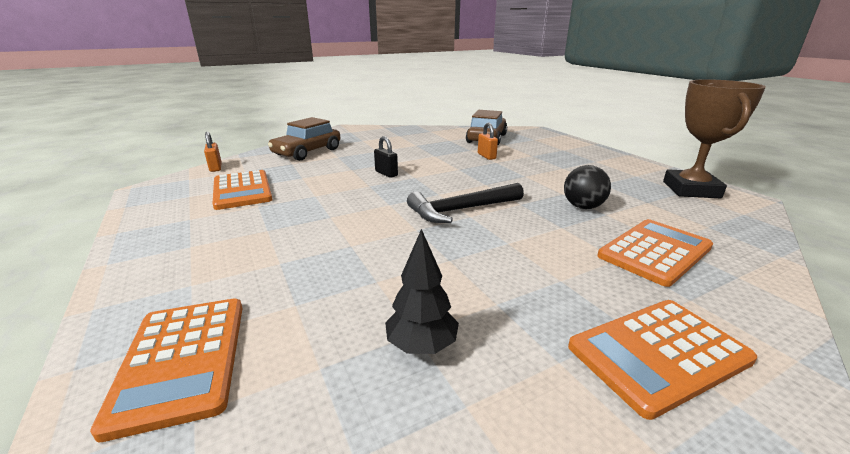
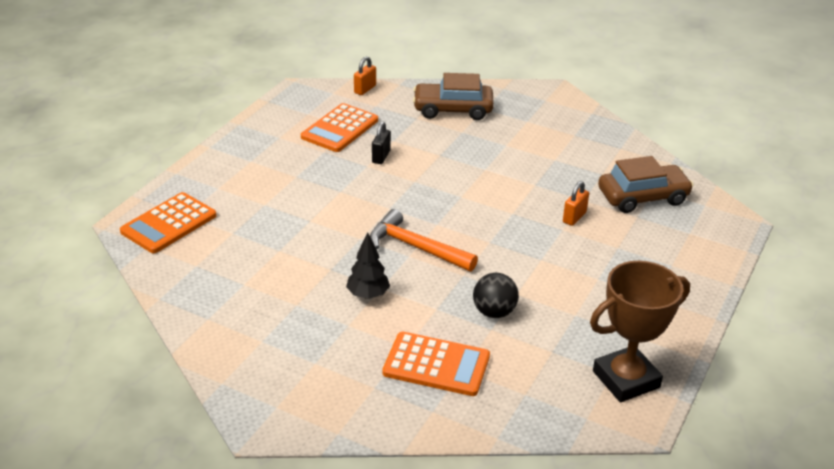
camera: 55 degrees right, 10 degrees up
black padlock [374,136,398,178] -> black padlock moved to [372,121,391,164]
black tree [385,229,459,354] -> black tree moved to [346,232,390,299]
black hammer [407,183,524,223] -> orange hammer [370,209,478,272]
orange calculator [568,300,757,420] -> none

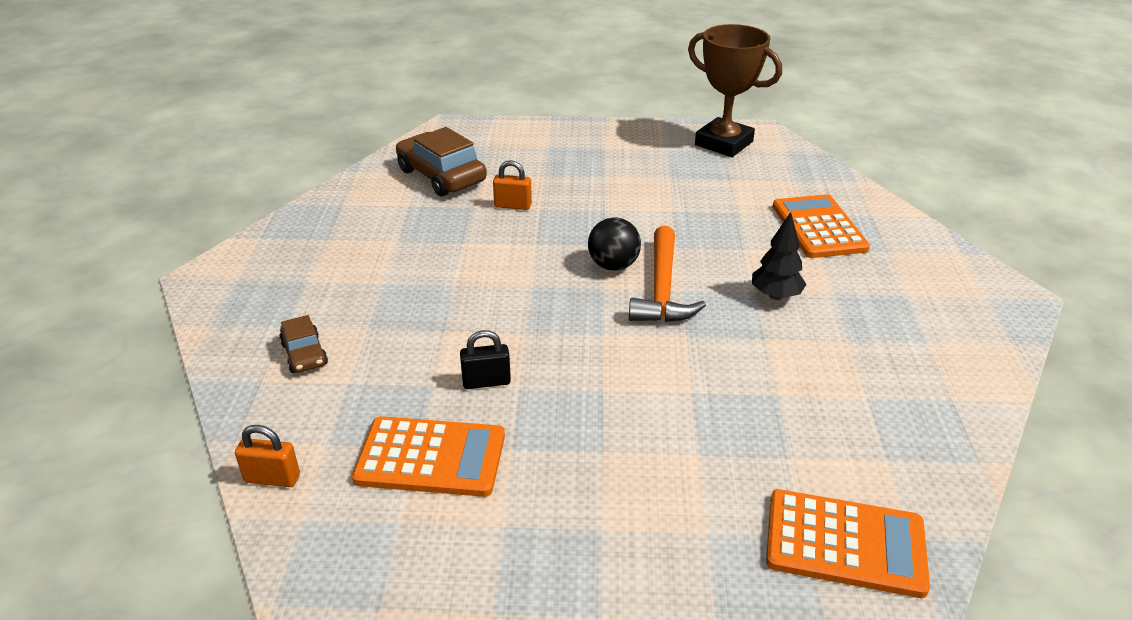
camera: 115 degrees left, 0 degrees up
brown car [413,73,494,120] -> brown car [279,315,328,373], size x0.53
black ball [473,273,519,318] -> black ball moved to [588,217,641,271]

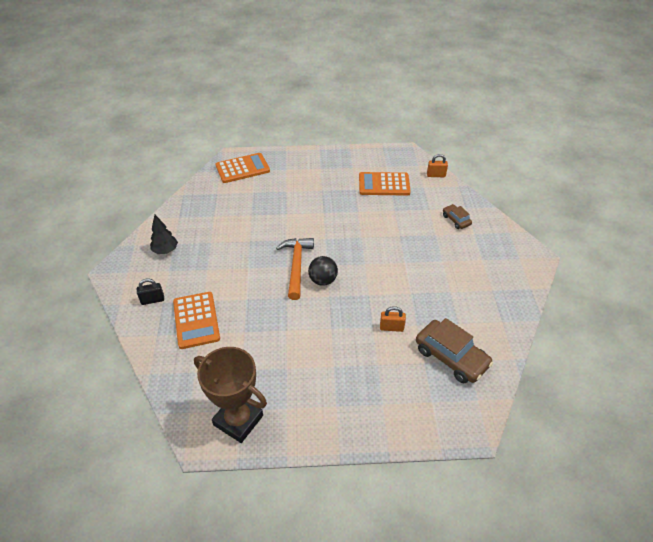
camera: 175 degrees right, 10 degrees up
black padlock [460,330,511,389] -> black padlock moved to [137,278,164,305]
black tree [752,212,807,300] -> black tree moved to [150,215,178,254]
orange calculator [766,489,930,598] -> orange calculator turned 150 degrees clockwise [216,153,270,183]

